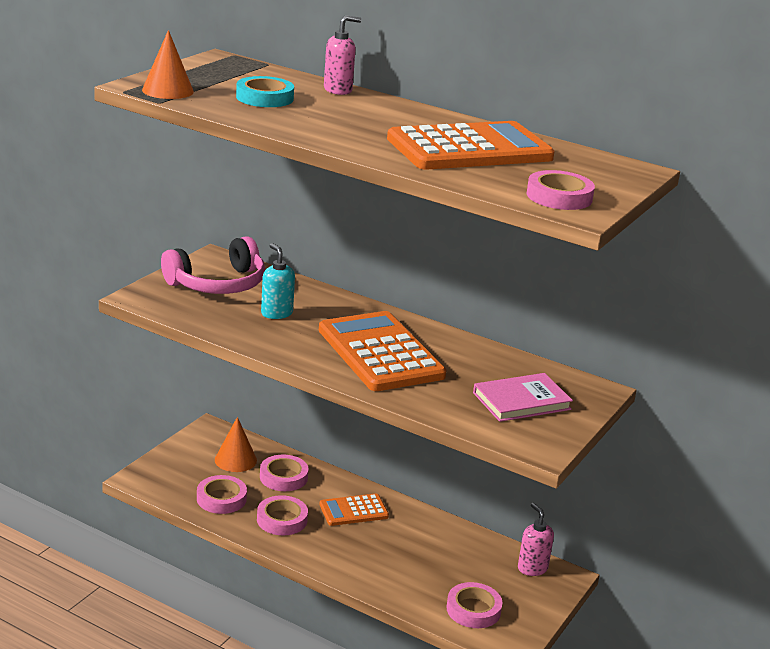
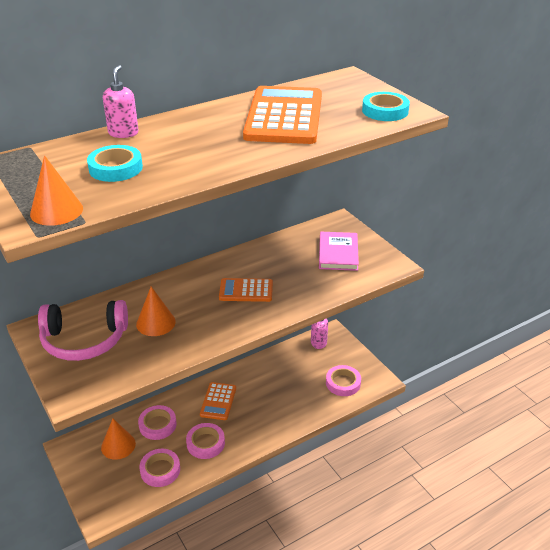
camera: 60 degrees left, 10 degrees up
pink headphones [161,236,265,294] -> pink headphones turned 90 degrees clockwise [38,300,128,361]
turquoise soap dispenser [261,243,295,319] -> orange cone [136,287,176,336]
orange calculator [319,311,446,391] -> orange calculator [219,278,273,302], size x0.52
pink tape [527,170,595,210] -> turquoise tape [362,92,410,121]

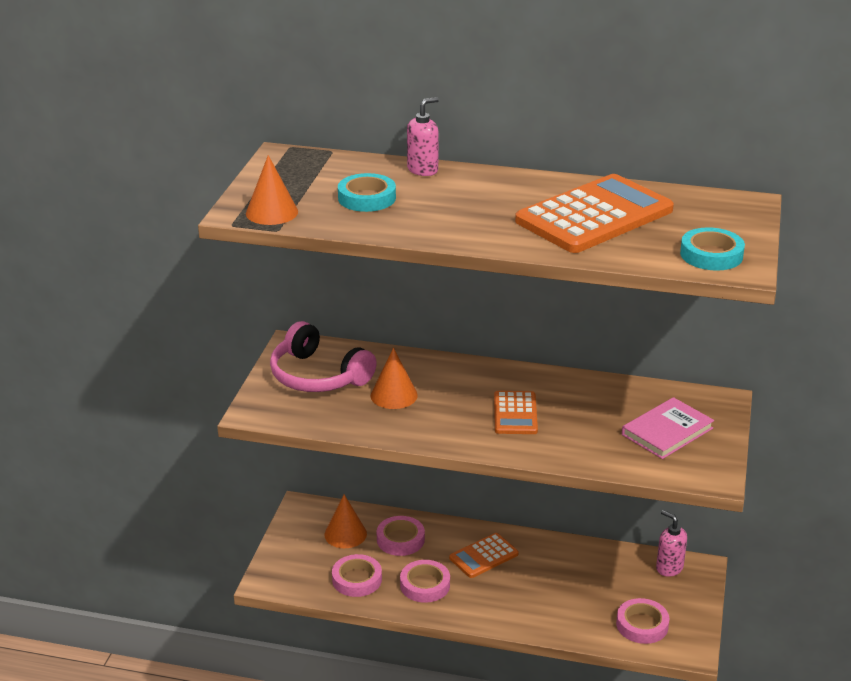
camera: 45 degrees right, 5 degrees down
orange calculator [219,278,273,302] -> orange calculator turned 135 degrees counterclockwise [494,391,538,434]

